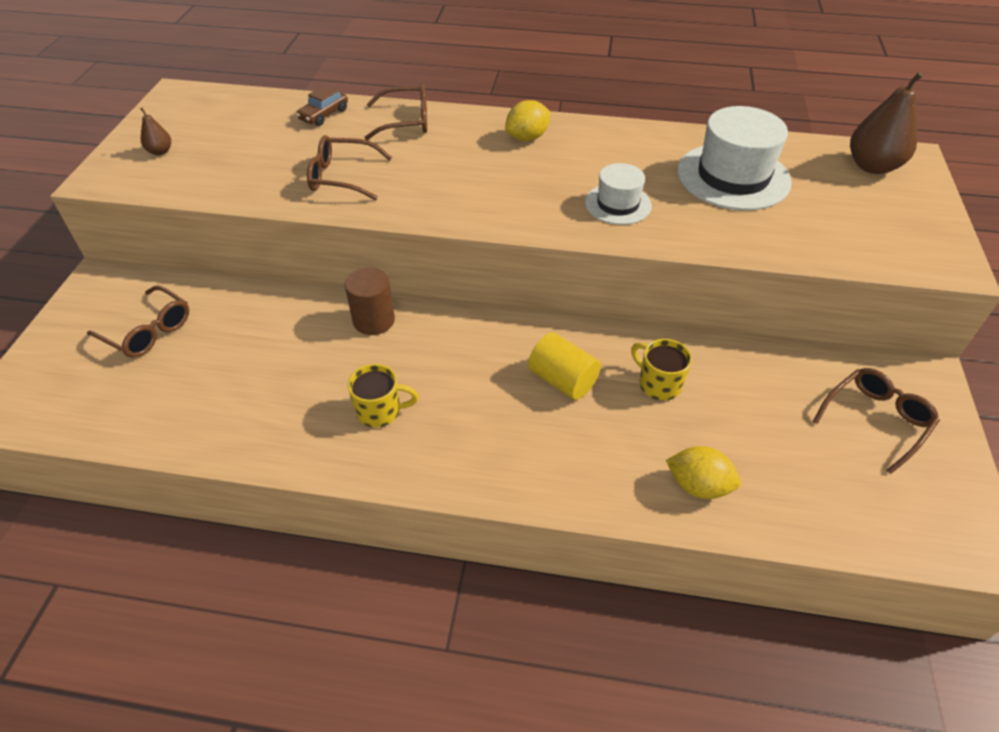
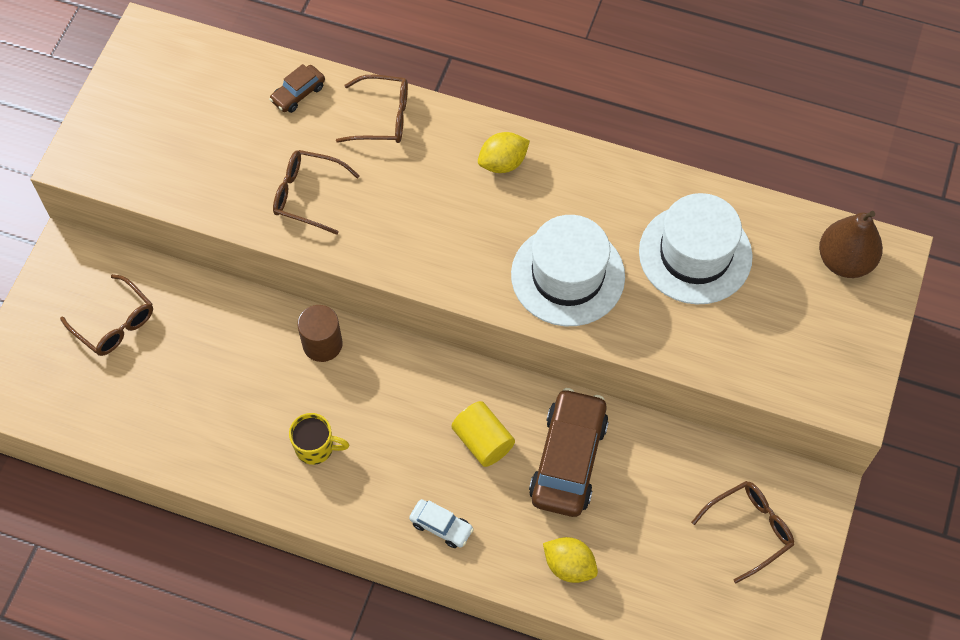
camera: 10 degrees right, 15 degrees up
brown pear [141,108,171,155] -> none
white hat [585,163,652,225] -> white hat [511,215,625,326], size x1.75
yellow mug [631,339,692,401] -> brown car [529,388,609,517]
none -> white car [409,499,474,548]

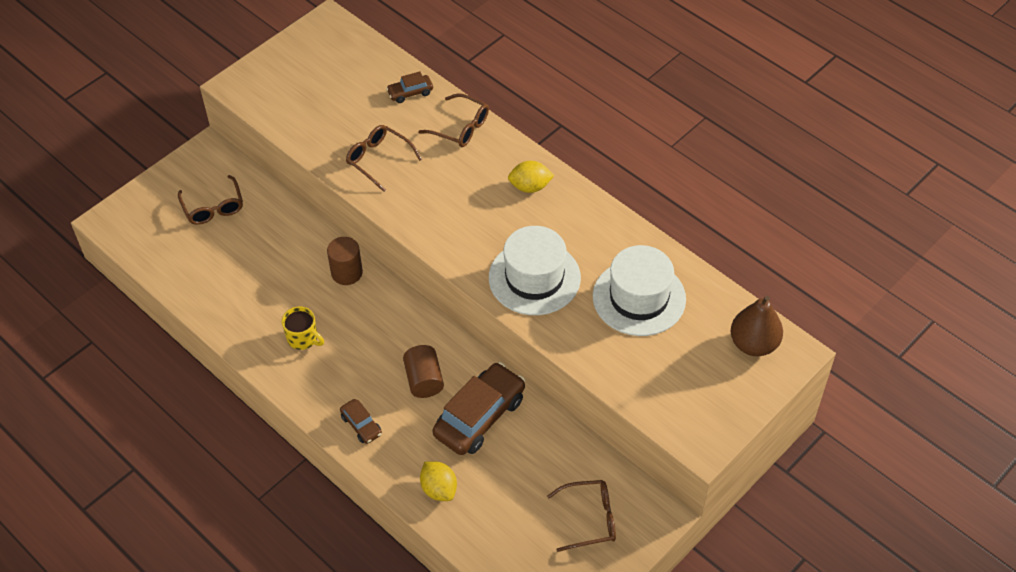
camera: 25 degrees right, 10 degrees down
white car [409,499,474,548] -> brown car [340,399,382,444]
yellow cylinder [451,401,515,467] -> brown cylinder [403,345,444,398]

